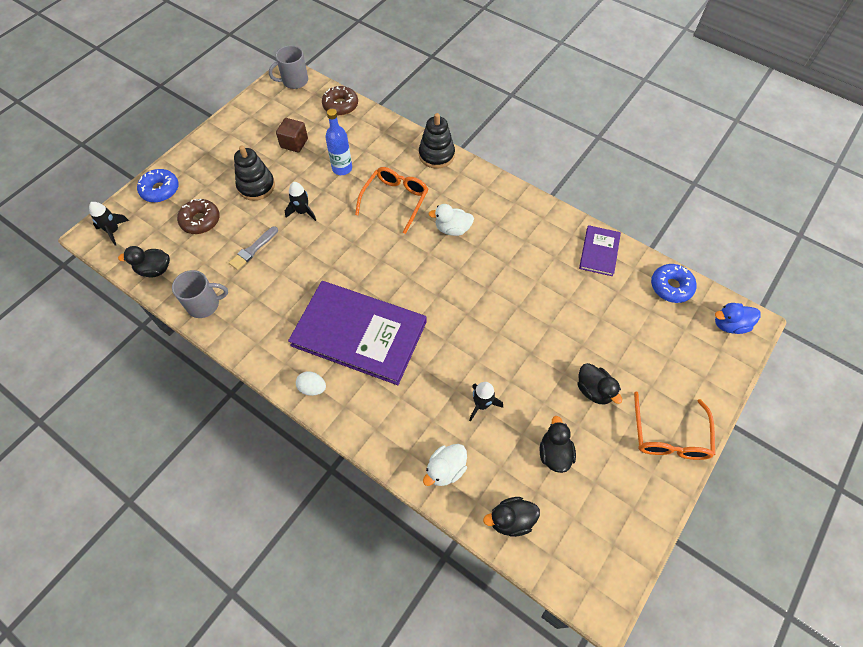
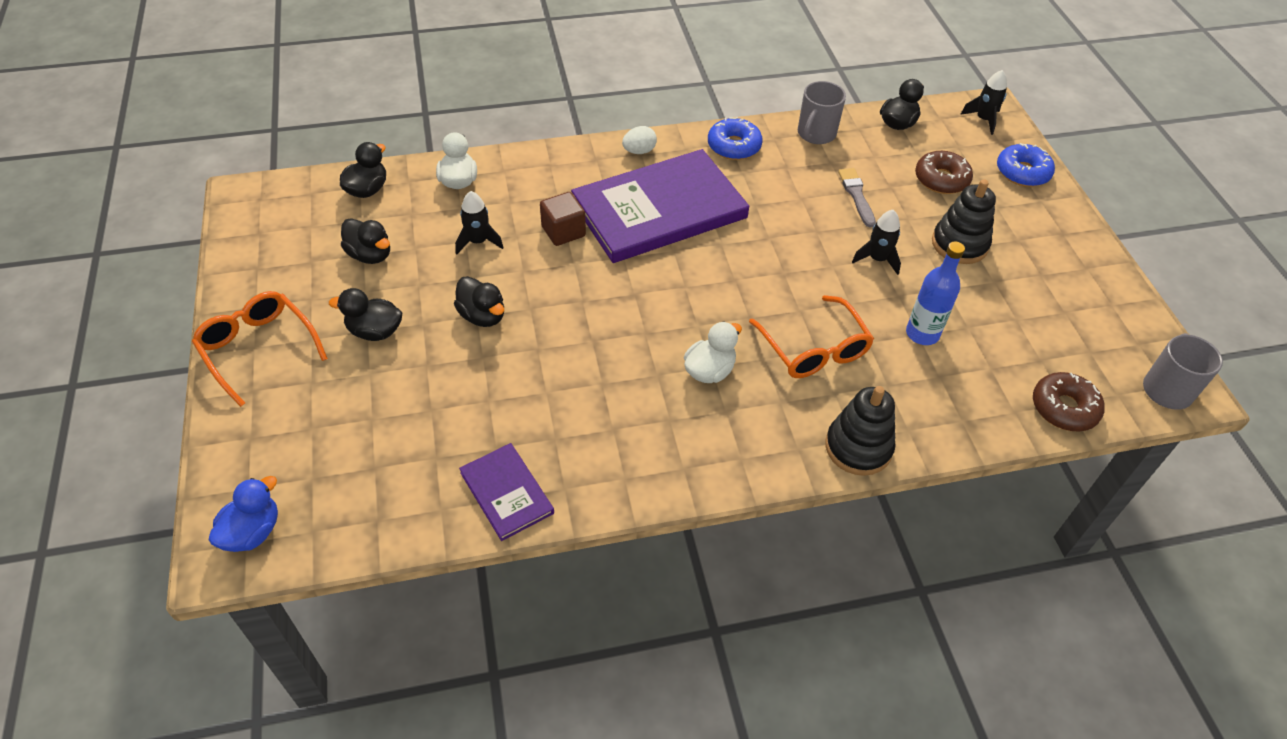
camera: 130 degrees right, 10 degrees down
brown cube [276,118,308,152] -> brown cube moved to [540,192,586,246]
blue donut [651,264,696,303] -> blue donut moved to [708,117,763,160]
none -> black duck [454,276,504,327]

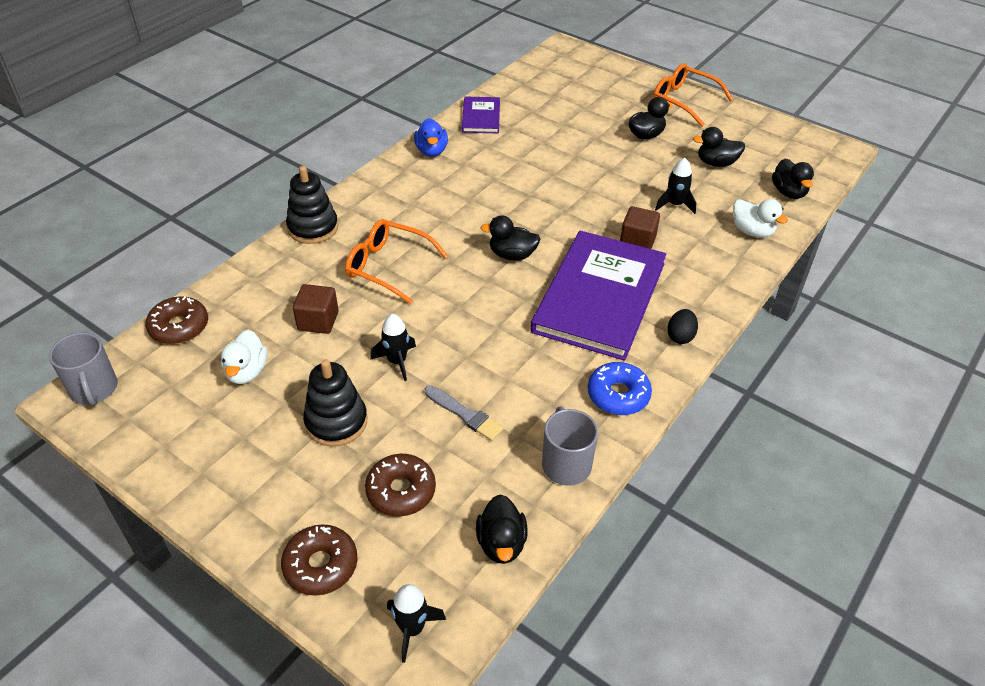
camera: 140 degrees right, 5 degrees down
orange glasses [192,291,328,407] -> orange glasses turned 150 degrees counterclockwise [653,63,733,127]
blue duck [209,476,278,552] -> blue duck moved to [414,118,448,157]
black duck [454,276,504,327] -> black duck moved to [480,215,541,260]
purple book [459,443,554,541] -> purple book turned 75 degrees clockwise [462,97,500,133]
white egg [622,126,657,154] -> black egg [667,309,698,344]
white duck [684,321,742,383] -> white duck moved to [221,330,267,384]
blue bottle [906,241,965,345] -> brown cube [293,284,339,334]
blue donut [997,143,1055,187] -> brown donut [281,524,358,596]

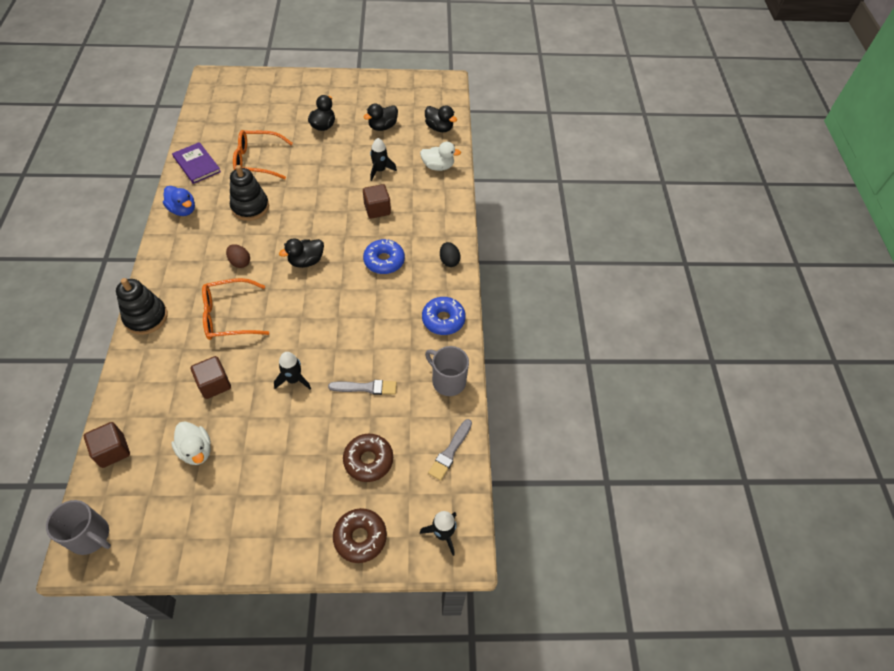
camera: 40 degrees left, 10 degrees up
brown donut [146,296,208,344] -> brown cube [84,422,130,468]
black stacking toy [303,359,367,447] -> black stacking toy moved to [230,165,269,221]
black duck [476,494,528,564] -> grey brush [428,419,472,481]
purple book [531,231,666,361] -> blue donut [363,239,405,274]
orange glasses [653,63,733,127] -> orange glasses moved to [233,130,293,179]
none -> brown egg [226,244,250,268]

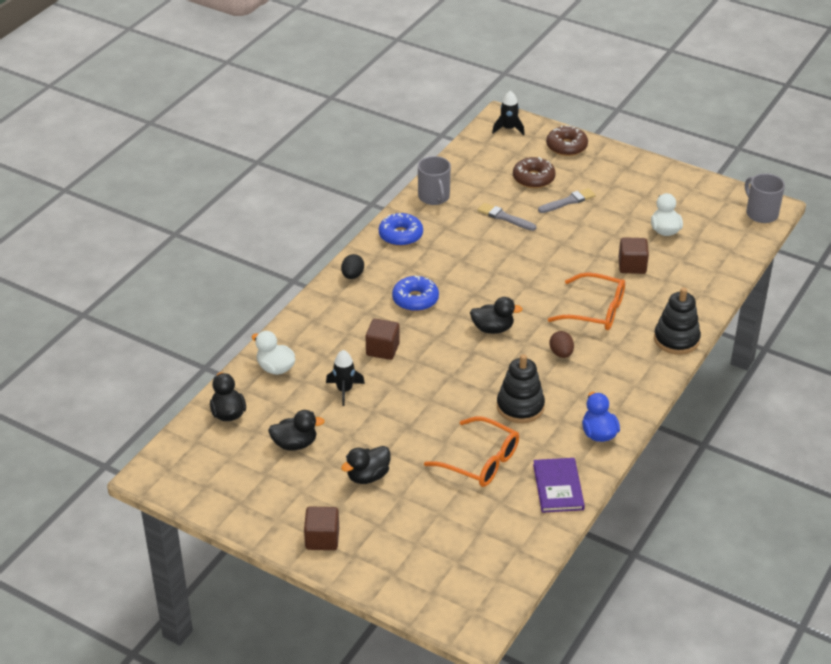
camera: 145 degrees left, 15 degrees down
brown cube [84,422,130,468] -> brown cube moved to [304,506,339,550]
black rocket [274,352,311,390] -> none
grey brush [428,419,472,481] -> grey brush moved to [538,188,596,213]

